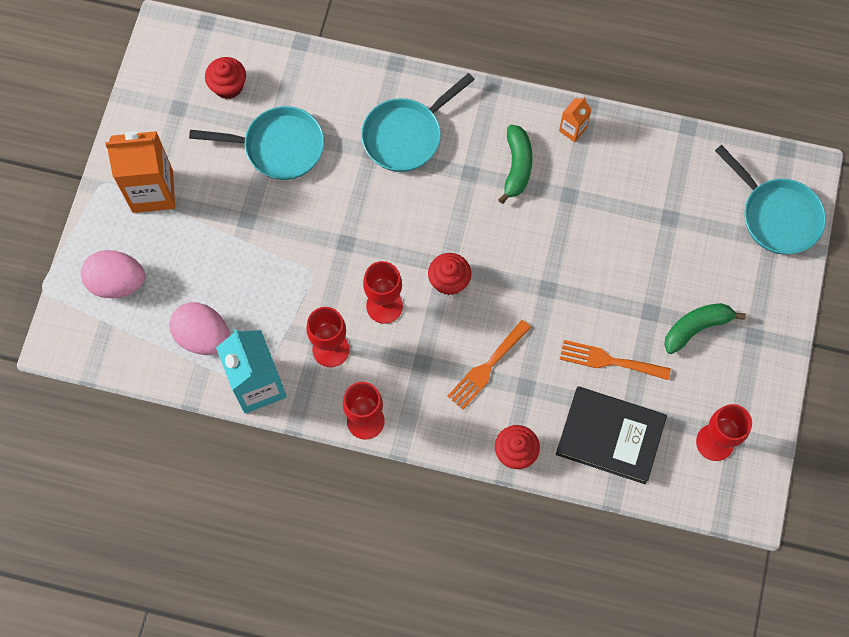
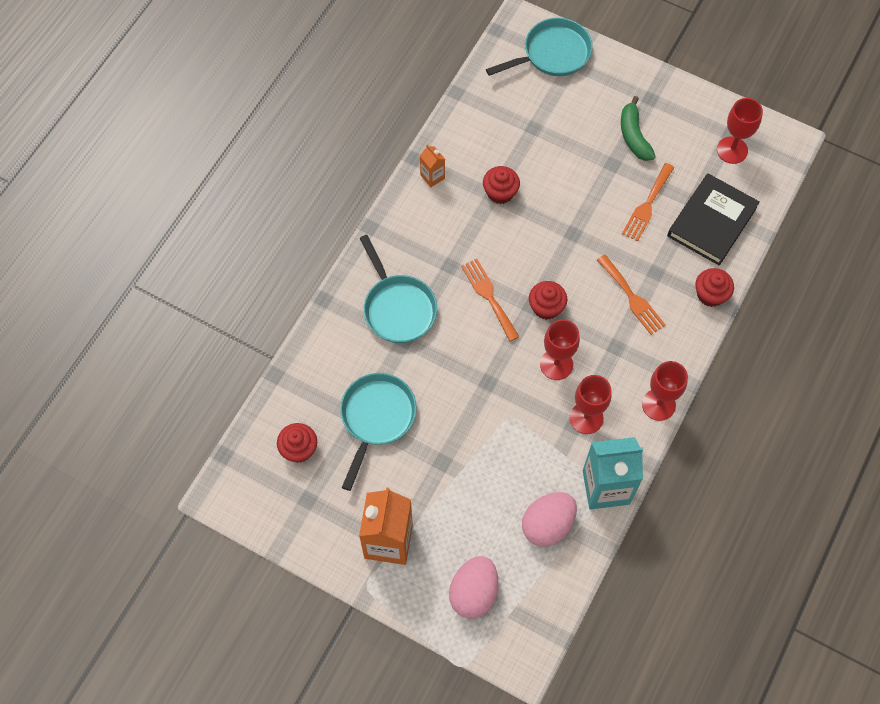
camera: 75 degrees left, 5 degrees down
green banana [498,125,532,204] -> none
none -> orange fork [461,259,519,341]
none -> red cupcake [483,166,520,204]

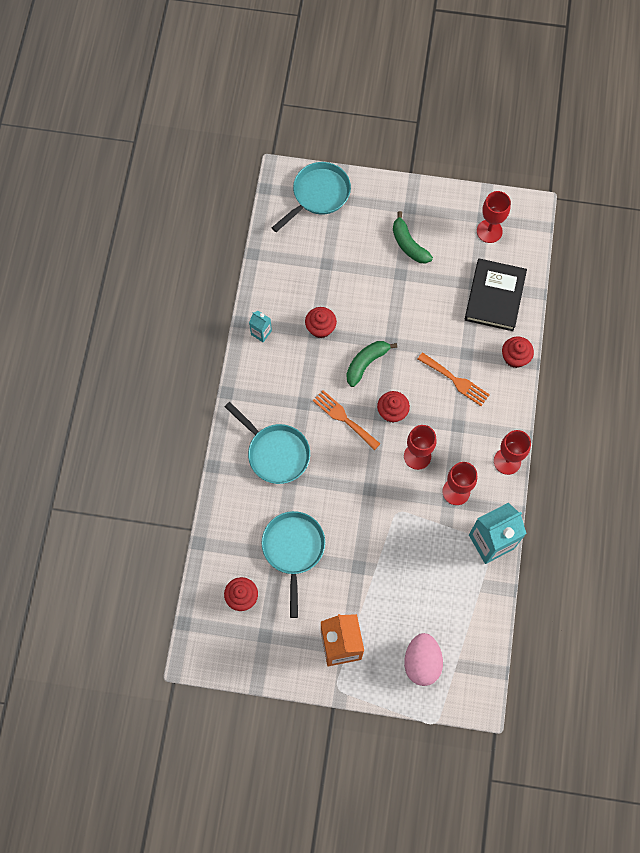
camera: 20 degrees left, 5 degrees up
orange carton [420,144,445,187] -> turquoise carton [249,311,272,342]
pink egg [522,492,577,547] -> none
orange fork [622,163,674,241] -> none
none -> green banana [346,341,397,387]

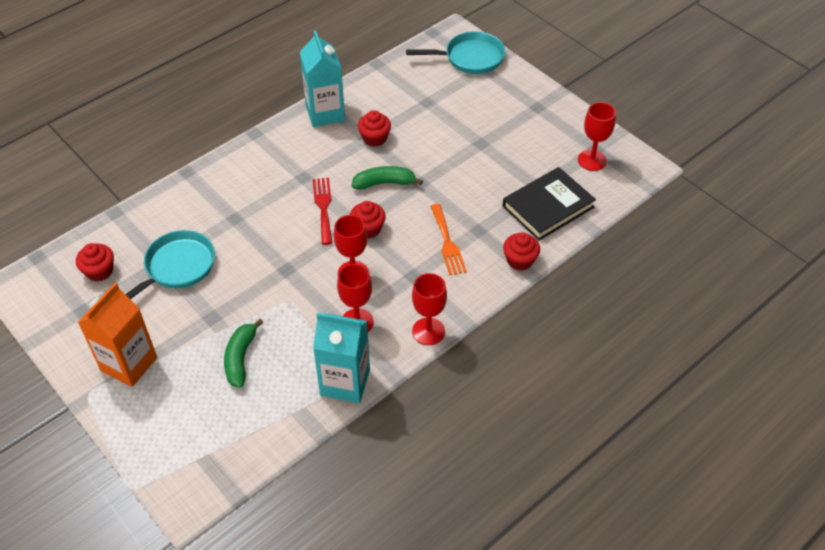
camera: 40 degrees right, 20 degrees down
turquoise pan [225,402,310,484] -> none
turquoise carton [249,311,272,342] -> turquoise carton [300,30,345,127], size x2.10
orange fork [313,390,380,450] -> red fork [313,178,332,245]
green banana [393,211,433,264] -> green banana moved to [224,319,263,388]
pink egg [404,633,443,686] -> none

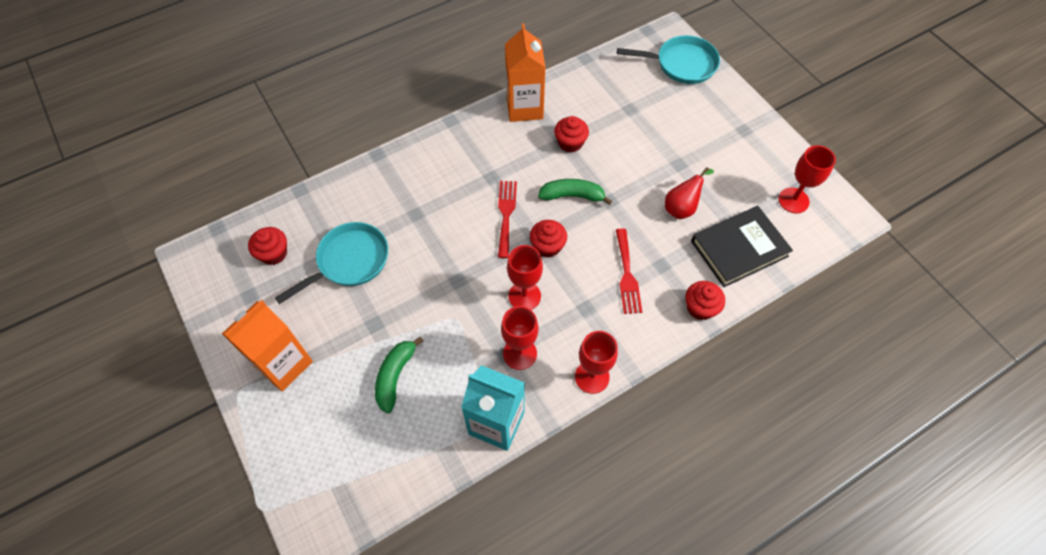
camera: 10 degrees right, 10 degrees up
turquoise carton [300,30,345,127] -> orange carton [505,23,546,122]
orange fork [430,204,467,275] -> red fork [616,228,642,314]
none -> red pear [665,167,714,219]

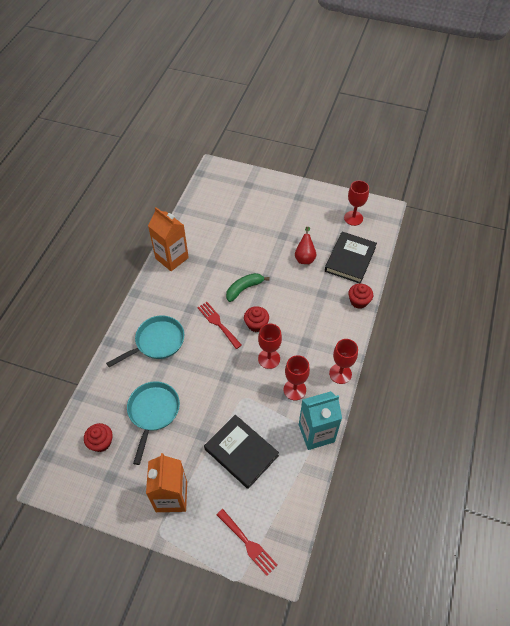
camera: 40 degrees left, 5 degrees down
green banana [375,337,423,413] -> black book [204,415,279,489]
red cupcake [554,116,589,153] -> none
red fork [616,228,642,314] -> red fork moved to [217,509,277,576]
turquoise pan [617,35,720,84] -> turquoise pan moved to [106,315,184,367]

